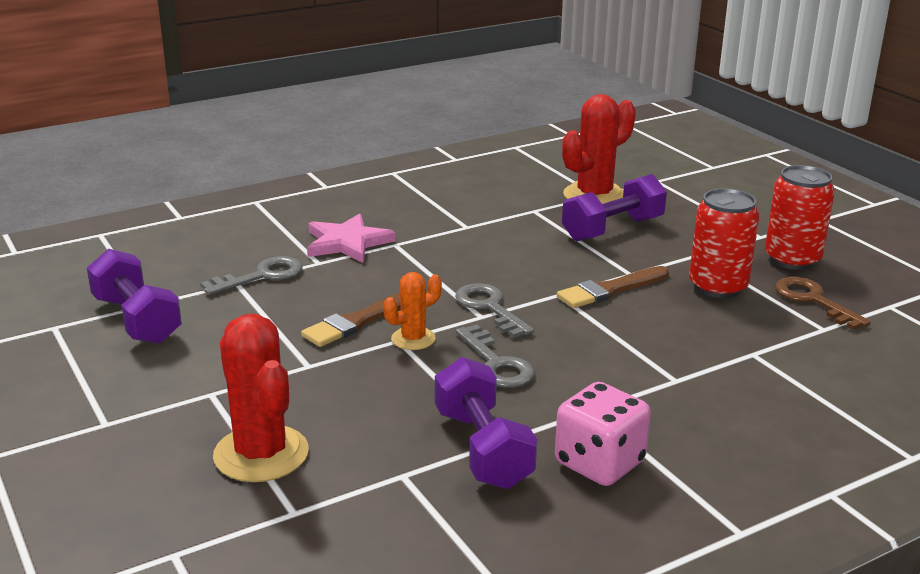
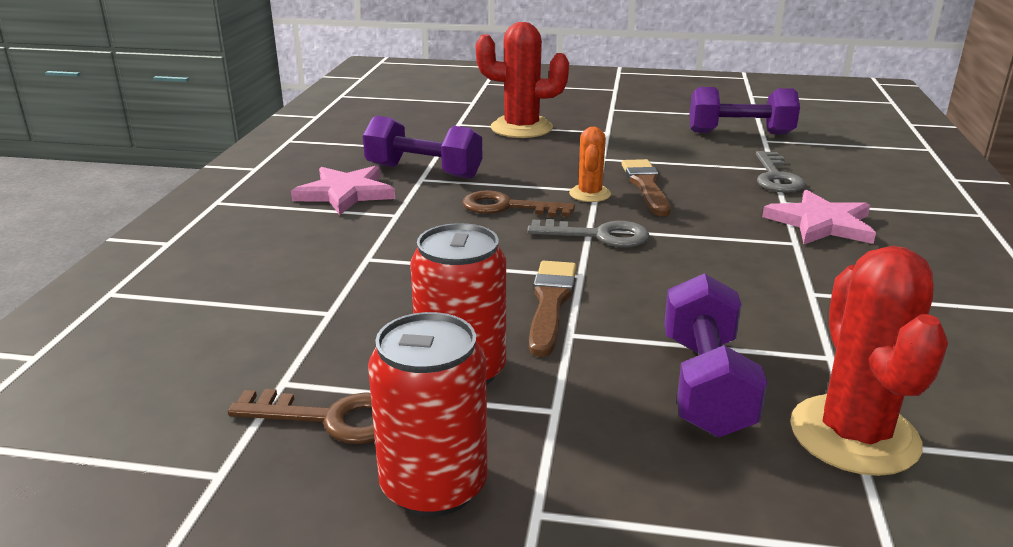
camera: 130 degrees right, 0 degrees up
grey key [456,325,535,388] -> brown key [463,190,575,217]
pink dice [555,382,651,486] -> pink star [291,166,395,215]

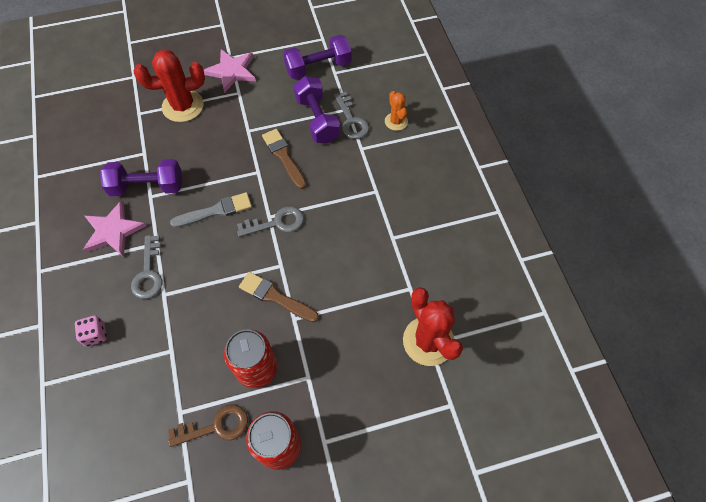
camera: 25 degrees left, 35 degrees up
brown key [463,190,575,217] -> grey brush [170,192,252,228]
brown brush [529,261,576,357] -> brown brush turned 45 degrees counterclockwise [239,272,319,323]
orange cactus [569,126,611,202] -> orange cactus moved to [385,91,408,131]
purple dumbbell [664,273,768,437] -> purple dumbbell moved to [294,76,340,143]
pink star [762,190,876,244] -> pink star moved to [204,49,256,93]
none -> pink dice [75,316,107,346]
none -> grey key [131,235,162,299]

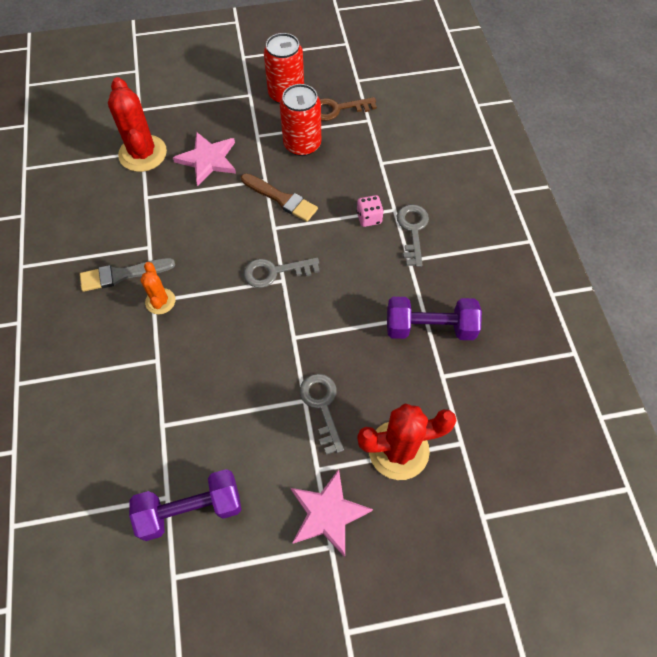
camera: 175 degrees left, 0 degrees up
pink dice [75,316,107,346] -> pink dice moved to [357,195,384,227]
pink star [83,200,146,257] -> pink star moved to [173,132,236,186]
grey brush [170,192,252,228] -> grey brush moved to [80,258,175,292]
brown brush [262,129,306,189] -> none
purple dumbbell [294,76,340,143] -> none
grey key [334,92,369,139] -> grey key moved to [300,374,344,455]
orange cactus [385,91,408,131] -> orange cactus moved to [141,262,175,314]

